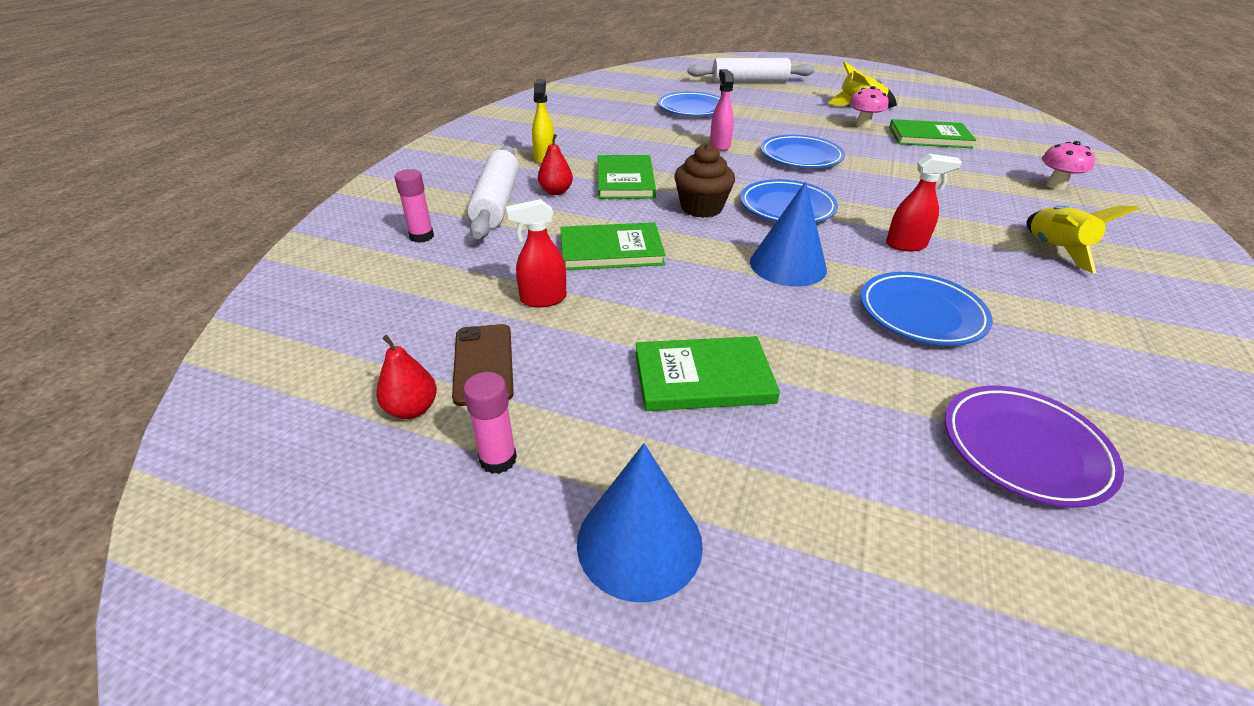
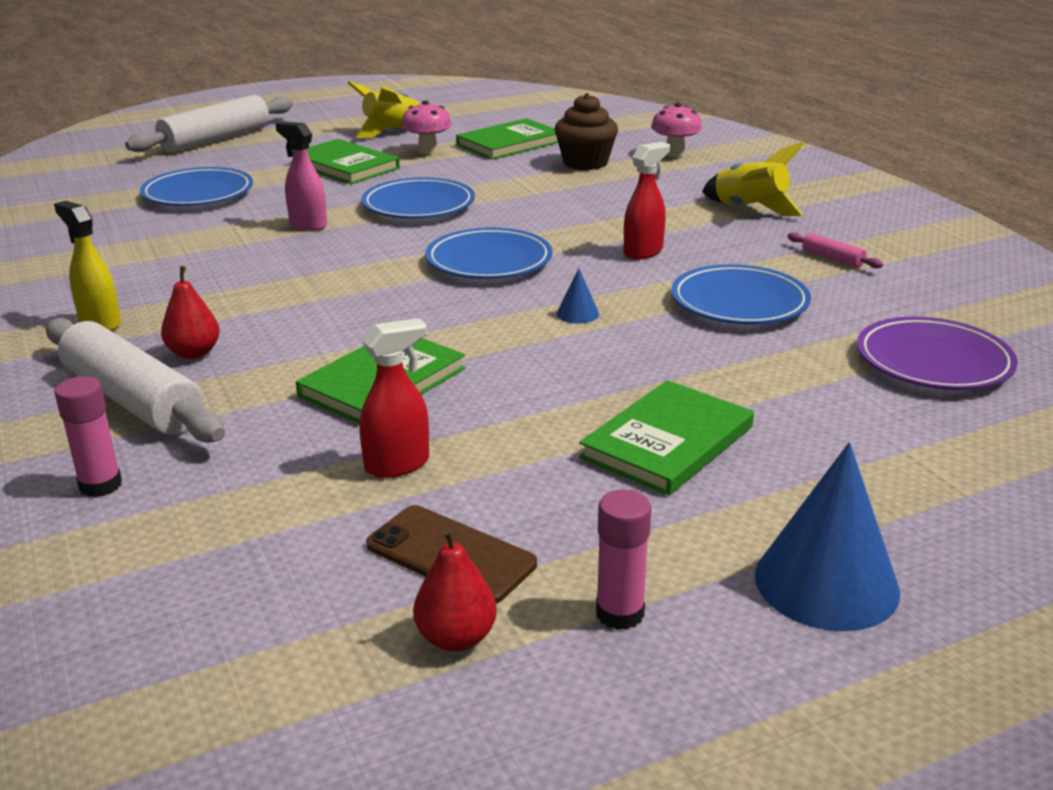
camera: 45 degrees left, 10 degrees down
red spray bottle [506,199,566,307] -> red spray bottle turned 150 degrees counterclockwise [359,318,429,478]
green book [598,155,656,199] -> green book moved to [292,139,400,184]
brown cupcake [674,144,735,218] -> brown cupcake moved to [555,93,618,170]
blue cone [750,181,827,287] -> blue cone [557,268,599,324], size x0.45
none -> pink rolling pin [788,232,883,269]

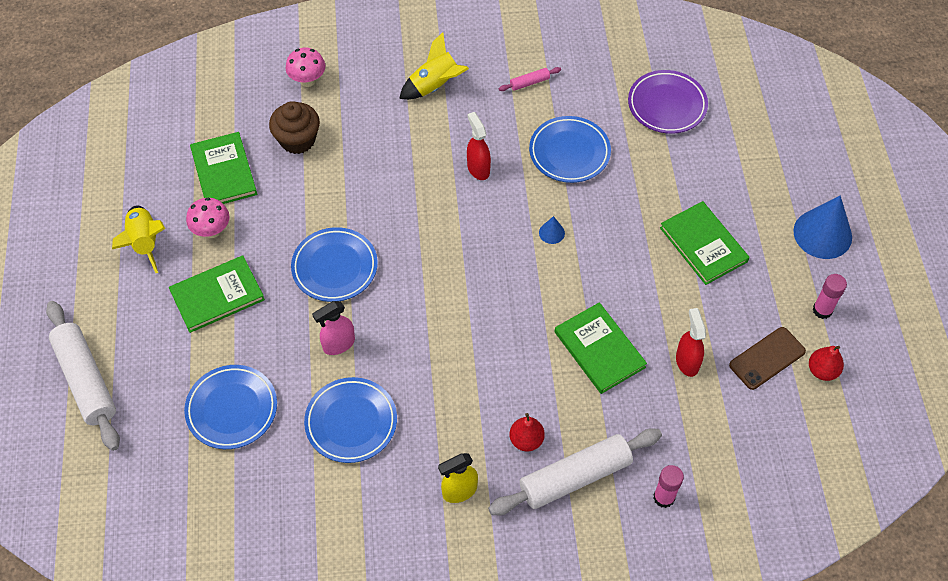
camera: 70 degrees left, 30 degrees up
blue plate [426,227,552,279] -> blue plate moved to [304,377,397,463]

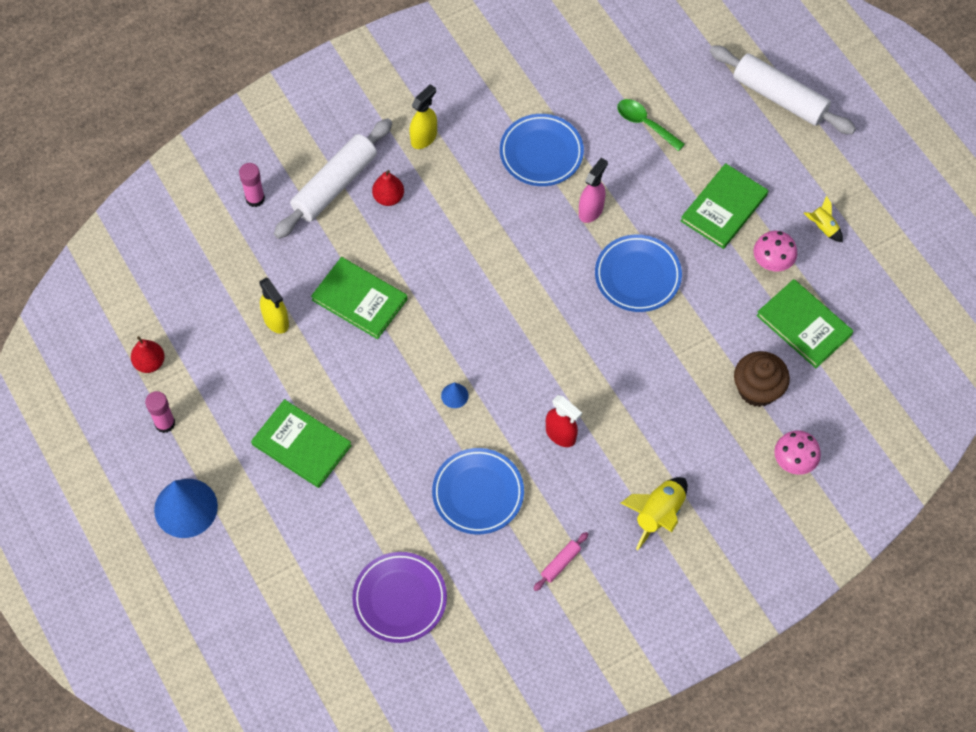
camera: 155 degrees right, 5 degrees up
yellow rocket [112,205,165,273] -> yellow rocket [804,195,843,242], size x0.58
blue plate [184,365,277,449] -> green spoon [617,99,685,151]
red spray bottle [676,308,706,377] -> yellow spray bottle [259,278,289,334]
brown phone [729,327,806,390] -> none

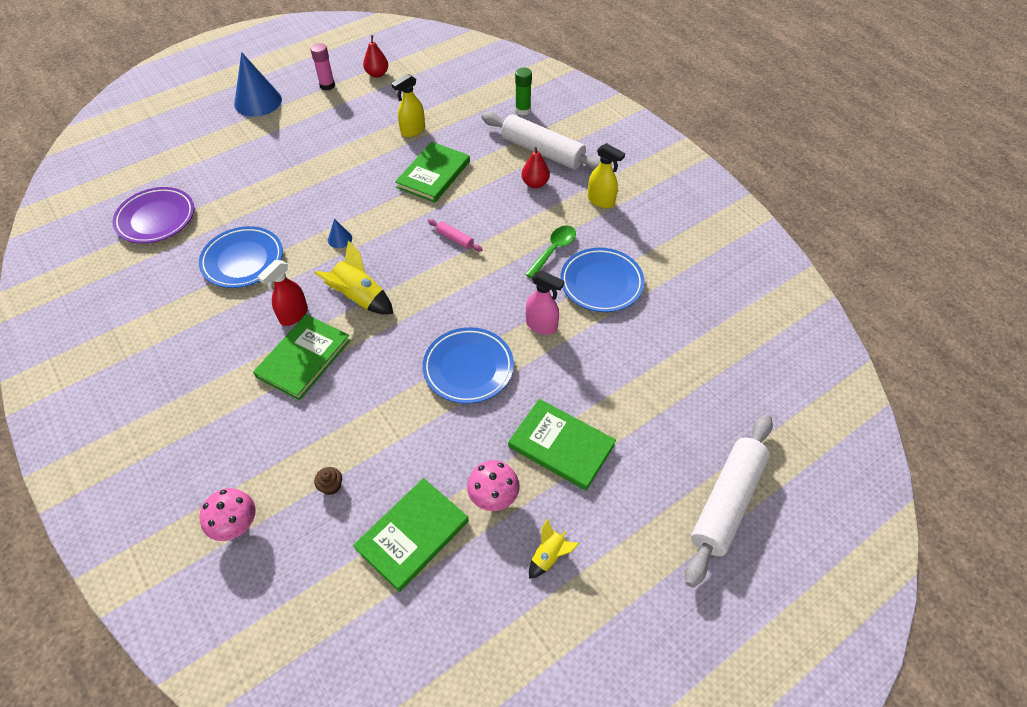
camera: 85 degrees right, 10 degrees down
pink glue stick [239,163,265,207] -> green glue stick [515,67,532,115]
green book [251,399,352,488] -> green book moved to [253,314,351,401]
pink rolling pin [533,532,588,591] -> pink rolling pin moved to [428,219,483,252]
green spoon [617,99,685,151] -> green spoon moved to [525,226,576,278]
yellow rocket [621,477,688,550] -> yellow rocket moved to [314,241,393,314]
brown cupcake [734,351,790,407] -> brown cupcake [314,467,342,495], size x0.44

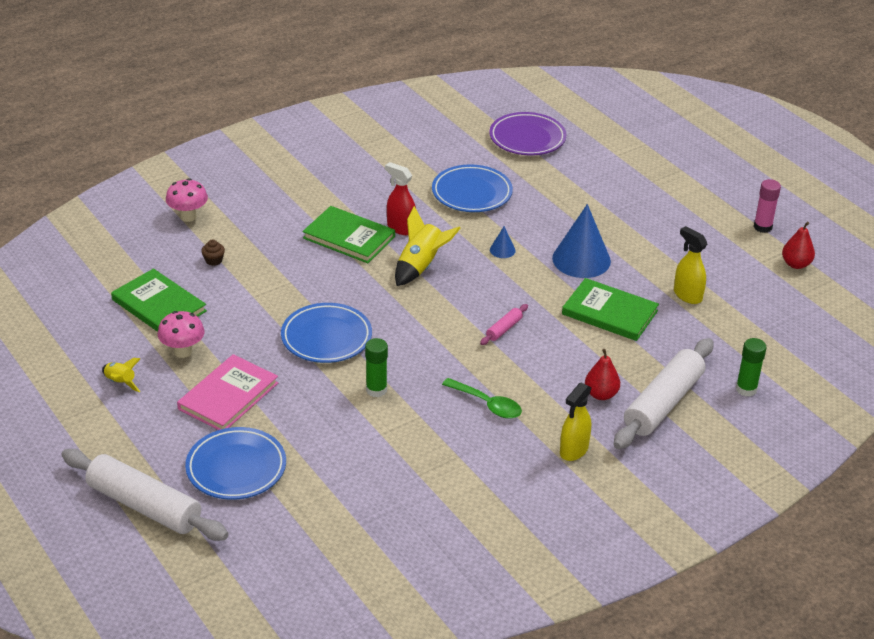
camera: 90 degrees right, 15 degrees down
blue cone [234,52,282,117] -> blue cone moved to [552,204,611,278]
green book [508,399,616,491] -> pink book [177,354,278,430]
pink spray bottle [526,270,564,335] -> green glue stick [365,338,388,397]
blue plate [560,248,645,312] -> blue plate moved to [185,427,286,500]

